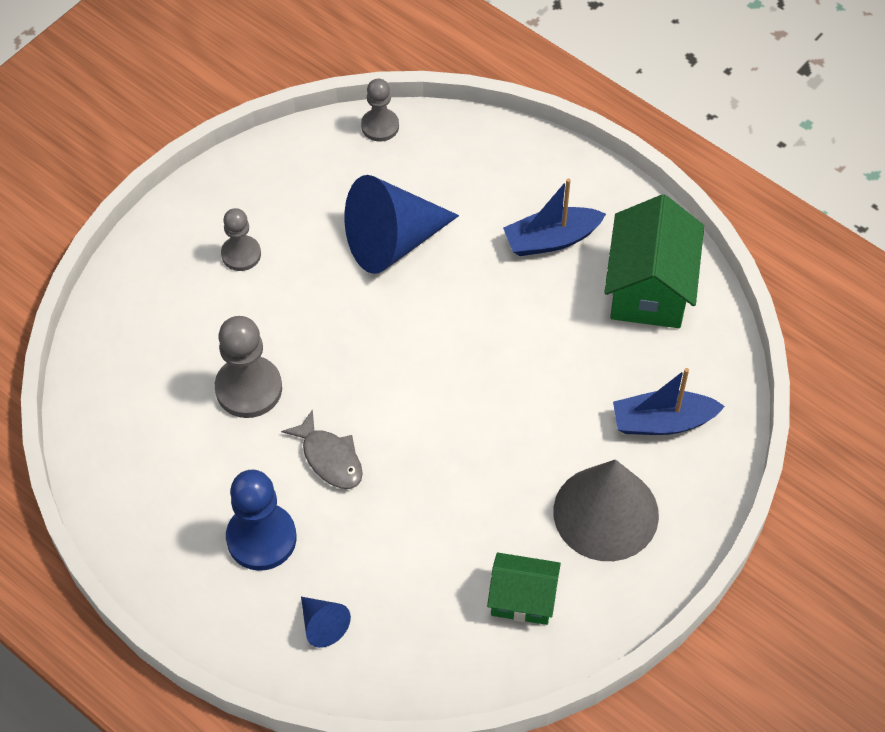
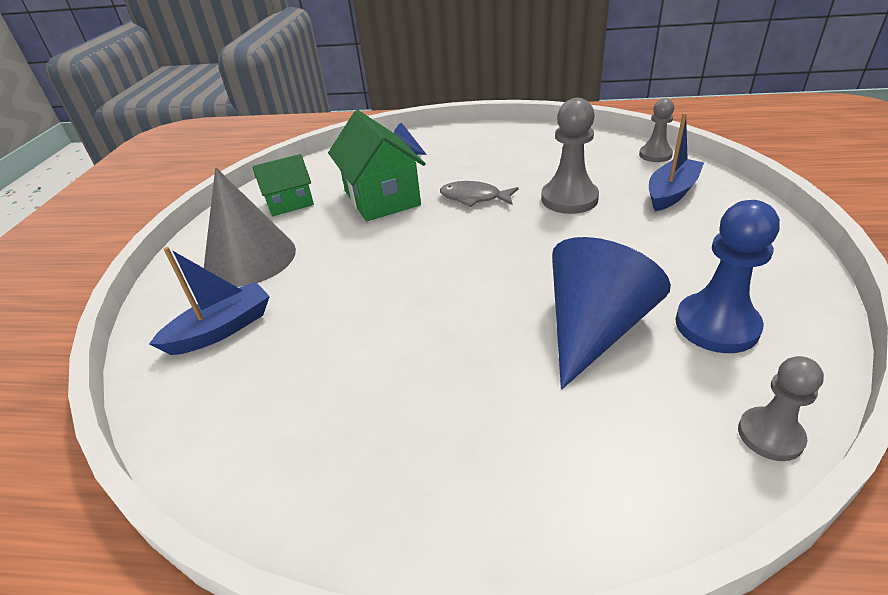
camera: 150 degrees right, 20 degrees down
grey pawn [221,208,261,271] -> grey pawn moved to [639,98,674,162]
blue pawn [226,470,297,571] -> blue pawn moved to [676,200,780,353]
blue boat [503,178,606,256] -> blue boat moved to [649,113,704,211]
green house [604,194,704,328] -> green house moved to [328,110,425,221]

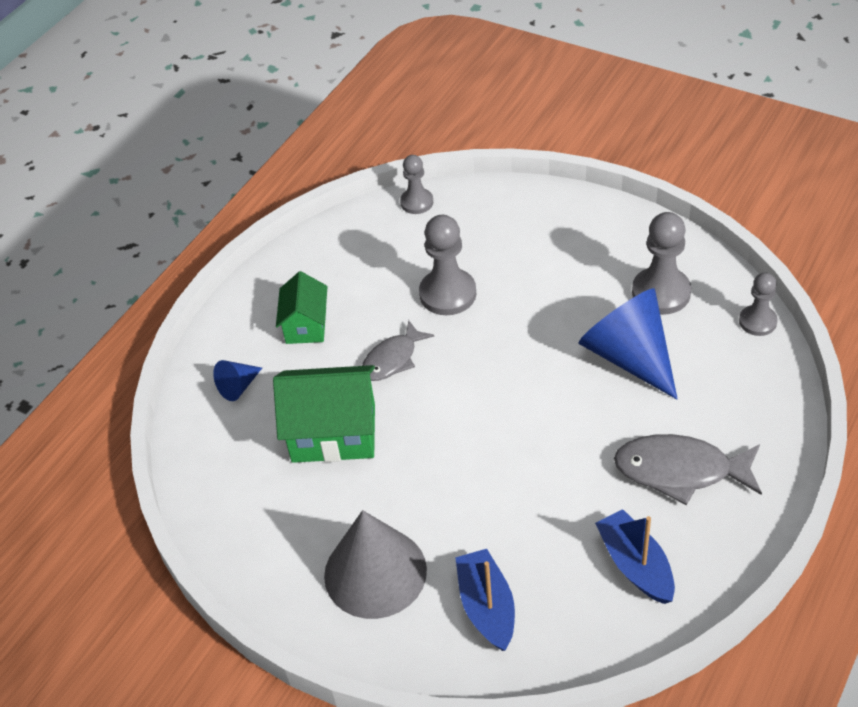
camera: 65 degrees left, 10 degrees up
green house [252,154,314,216] -> green house moved to [276,271,328,344]
blue boat [649,113,704,211] -> blue boat moved to [595,509,675,604]
blue pawn [676,200,780,353] -> grey pawn [632,212,691,315]
none -> grey fish [614,434,762,505]

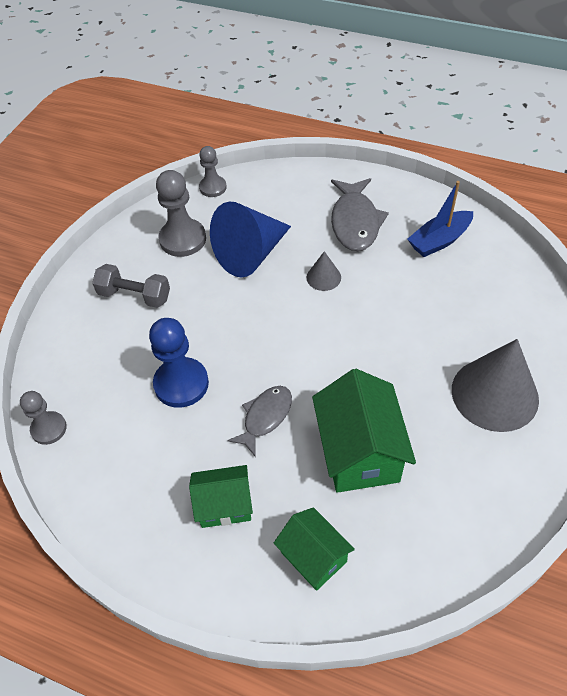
camera: 100 degrees left, 5 degrees up
blue cone [213,360,262,401] -> green house [274,507,355,591]
grey fish [362,320,434,381] -> grey fish turned 90 degrees counterclockwise [227,386,292,457]
grey pawn [419,215,476,315] -> blue pawn [149,318,209,408]
blue boat [455,549,515,651] -> none
none -> grey dumbbell [92,264,170,308]
none -> grey cone [307,251,341,291]

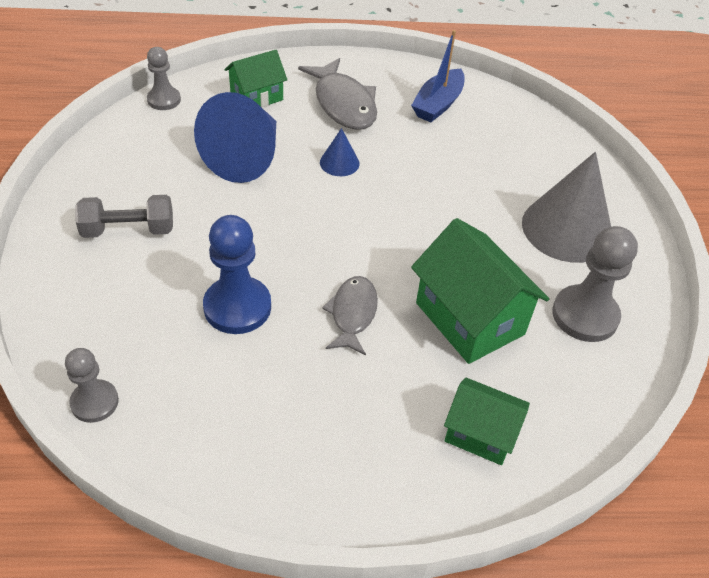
camera: 30 degrees left, 5 degrees down
grey pawn [156,170,206,257] -> grey pawn moved to [552,226,638,342]
green house [189,465,253,528] -> green house moved to [224,50,287,107]
grey cone [307,251,341,291] -> blue cone [320,128,360,176]

